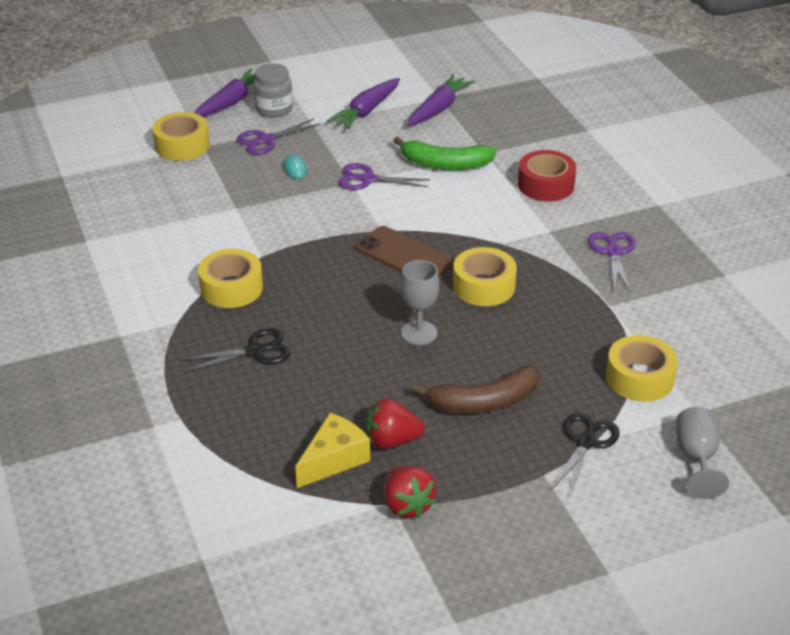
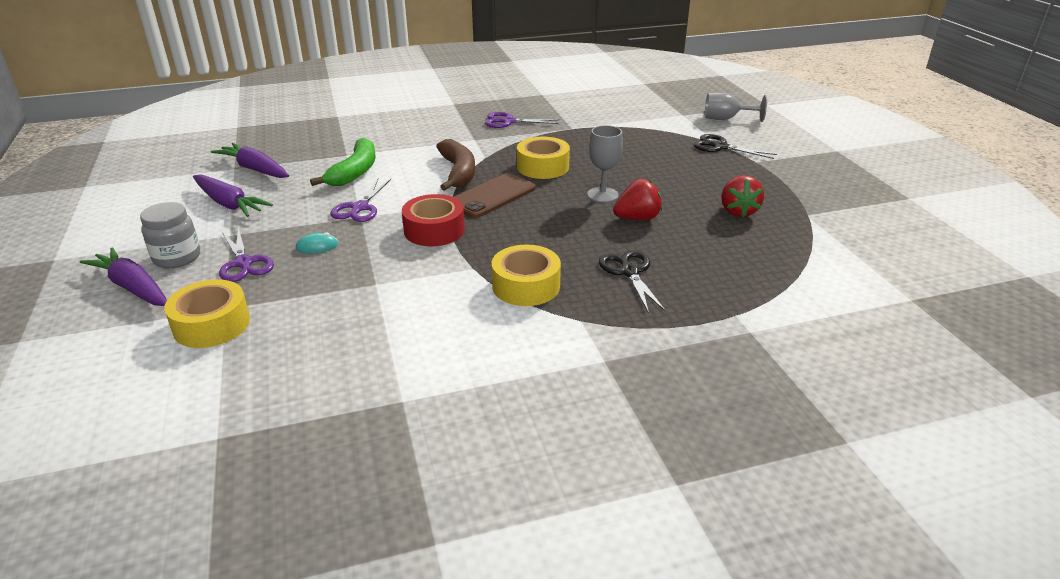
camera: 85 degrees left, 5 degrees down
yellow cheese [295,413,370,488] -> none
red strawberry [384,465,436,519] -> red strawberry moved to [613,179,662,220]
brown banana [412,365,539,413] -> brown banana moved to [436,139,475,191]
red tape [518,150,576,201] -> red tape moved to [402,194,465,246]
yellow tape [606,335,678,402] -> none

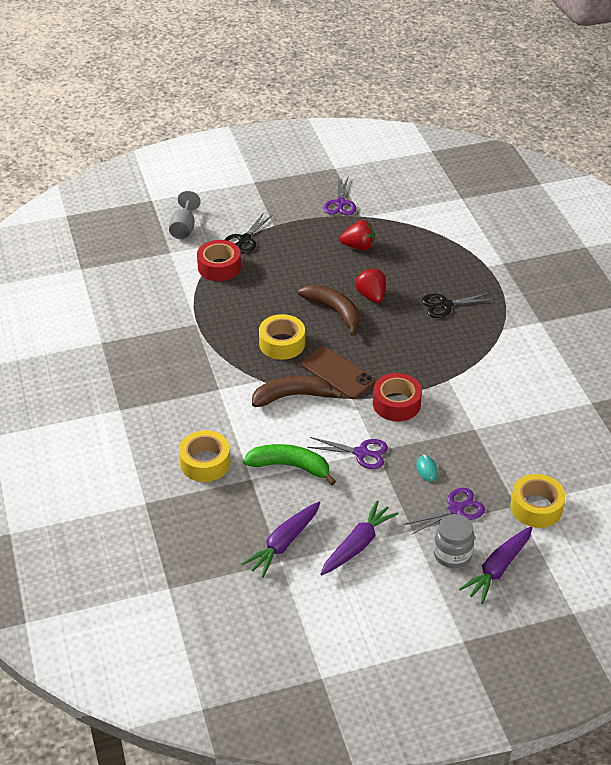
camera: 90 degrees left, 10 degrees up
purple scissors [485,112,559,128] -> purple scissors moved to [324,176,356,215]
yellow tape [492,245,561,306] -> yellow tape moved to [179,430,231,482]
grey goblet [587,125,623,203] -> brown banana [298,284,360,336]
none -> red tape [197,240,241,281]

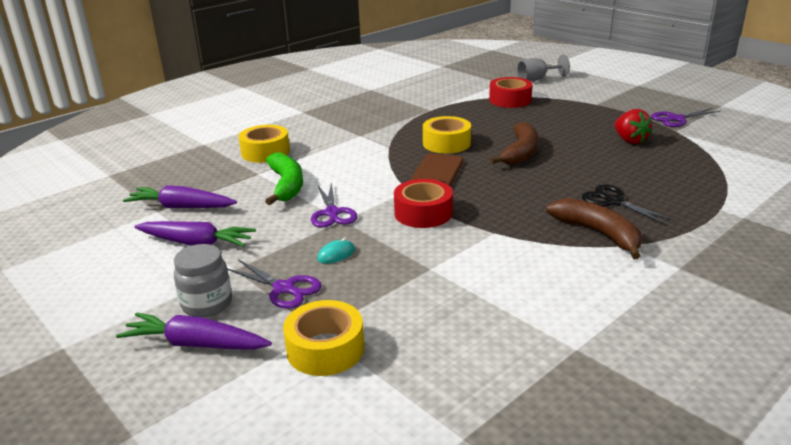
camera: 65 degrees right, 15 degrees down
black scissors [224,212,273,254] -> none
brown banana [252,375,343,407] -> brown banana moved to [546,198,642,259]
red strawberry [355,268,386,303] -> none

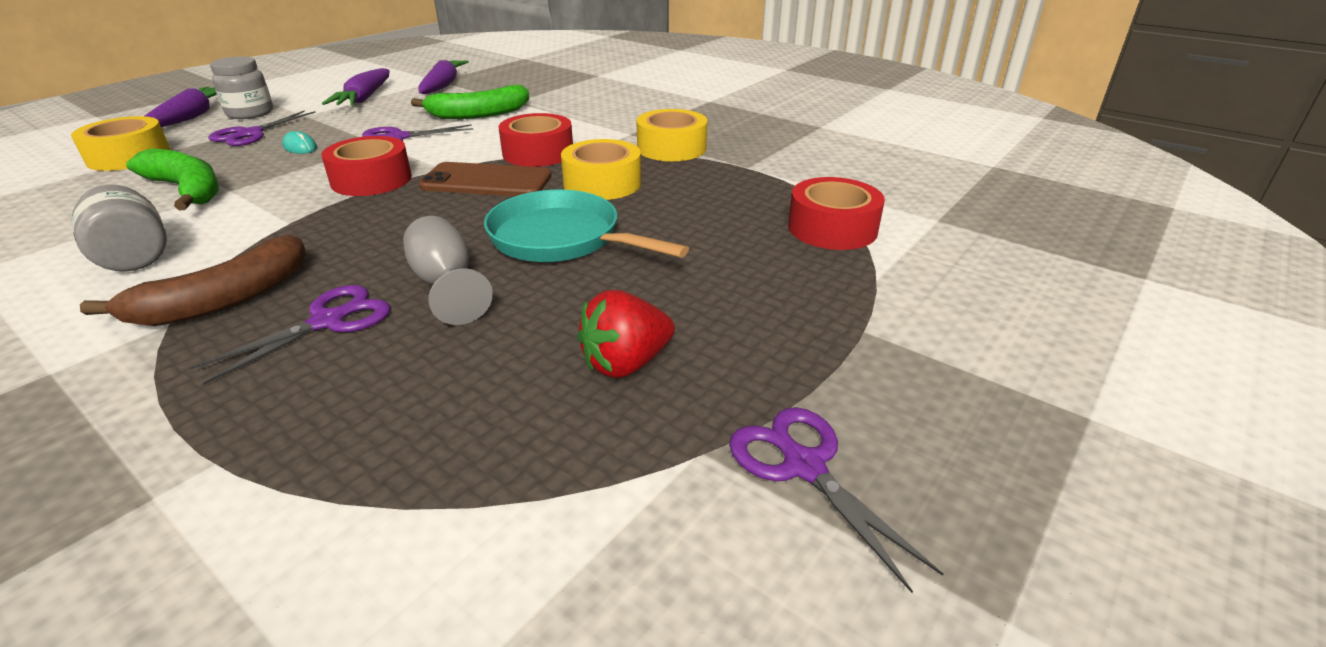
camera: 80 degrees right, 5 degrees up
yellow tape [239,125,290,163] -> yellow tape moved to [637,109,707,161]
brown banana [490,122,538,165] -> turquoise pan [484,190,689,262]
grey goblet [517,54,570,81] -> grey goblet moved to [403,216,493,325]
black scissors [582,184,676,225] -> purple scissors [190,285,391,385]
none -> grey jar [72,185,167,272]
none -> green banana [126,149,219,210]
none -> red tape [498,113,573,167]

